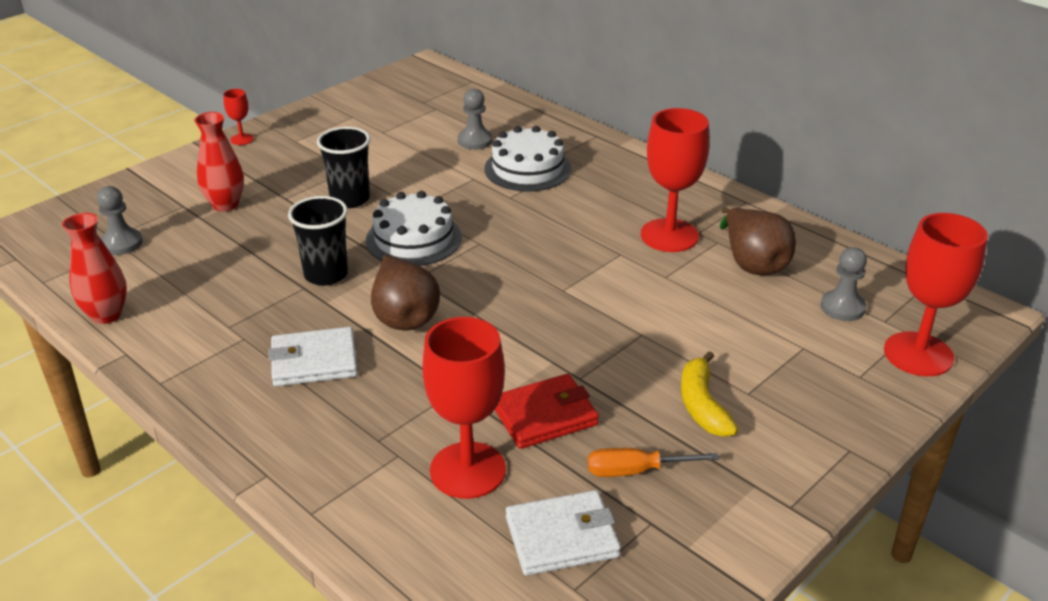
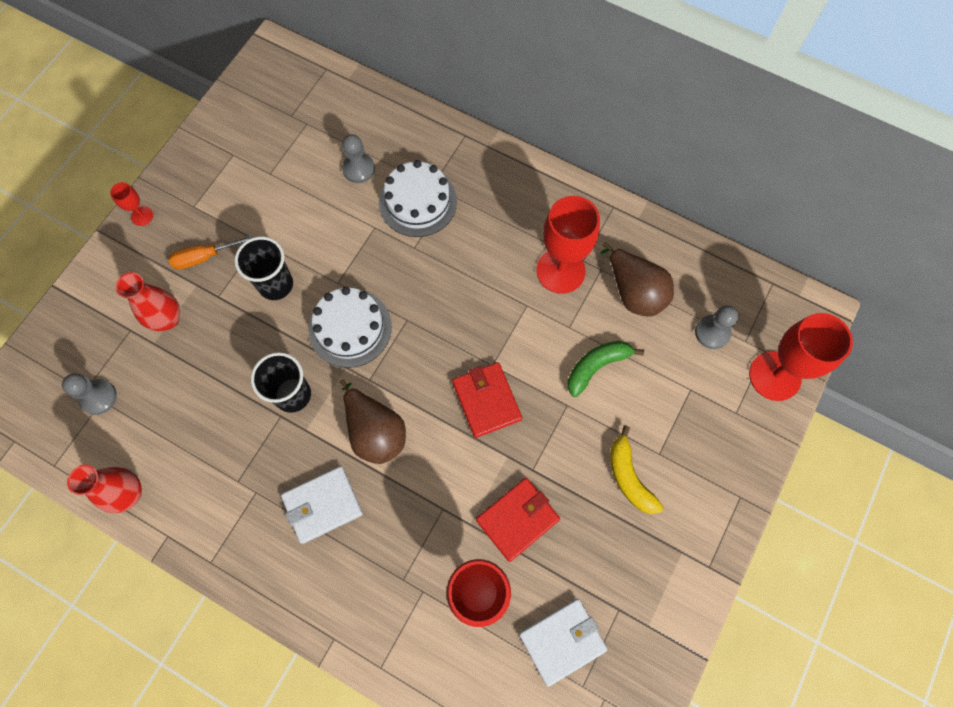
camera: 15 degrees left, 35 degrees up
orange screwdriver [588,448,719,477] -> orange screwdriver moved to [169,235,253,270]
none -> red wallet [452,362,522,438]
none -> green banana [568,341,644,397]

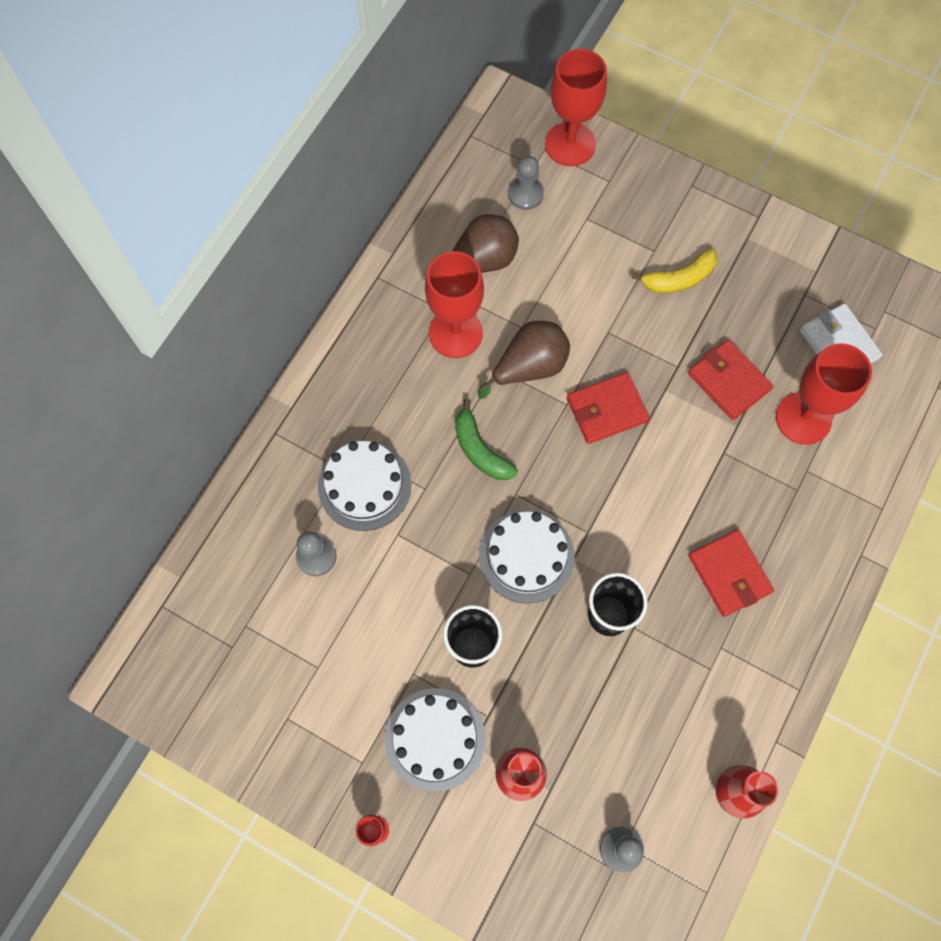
camera: 90 degrees left, 0 degrees up
orange screwdriver [169,235,253,270] -> white cake [385,688,486,792]
white wallet [281,466,363,544] -> red wallet [689,530,774,617]
brown pear [340,379,406,464] -> brown pear moved to [478,321,570,399]
green banana [568,341,644,397] -> green banana moved to [455,399,518,480]

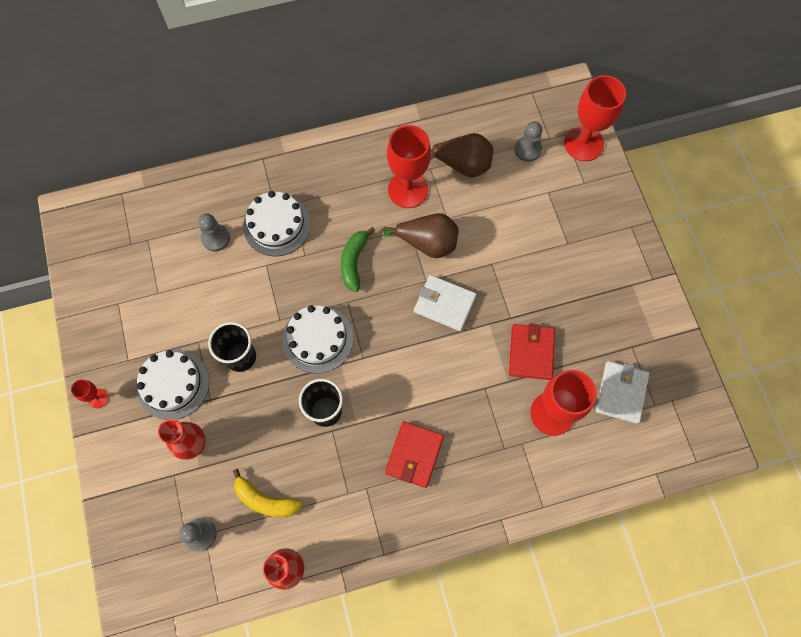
camera: 45 degrees right, 0 degrees up
red wallet [567,372,650,444] -> white wallet [414,275,477,331]
yellow banana [631,248,718,293] -> yellow banana moved to [233,469,302,517]

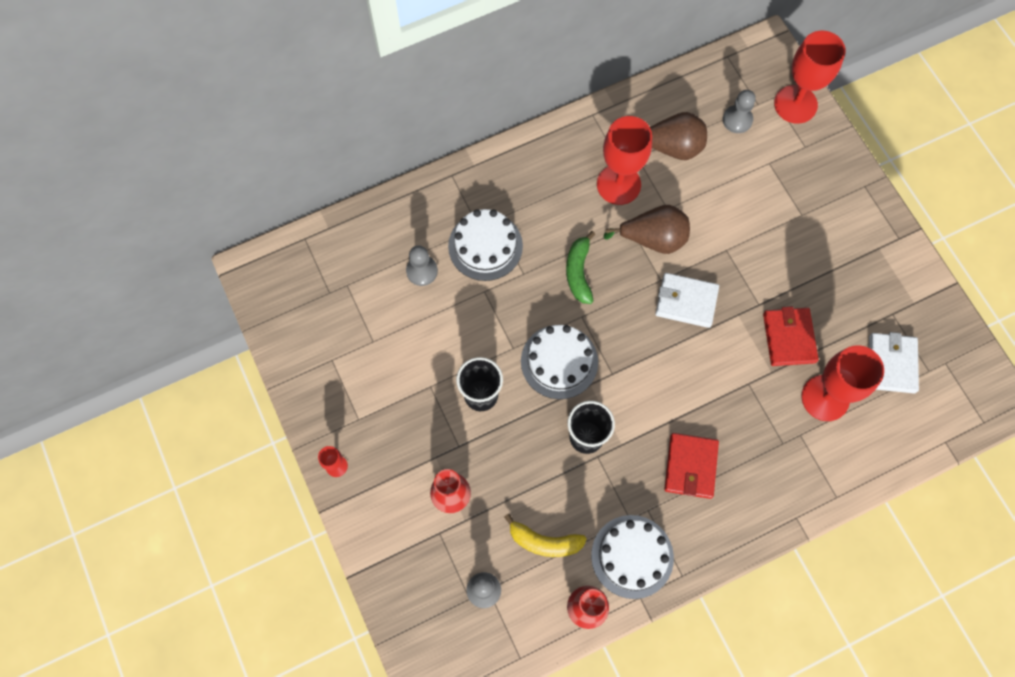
camera: 10 degrees left, 0 degrees up
white cake [137,349,209,420] -> white cake moved to [591,515,674,599]

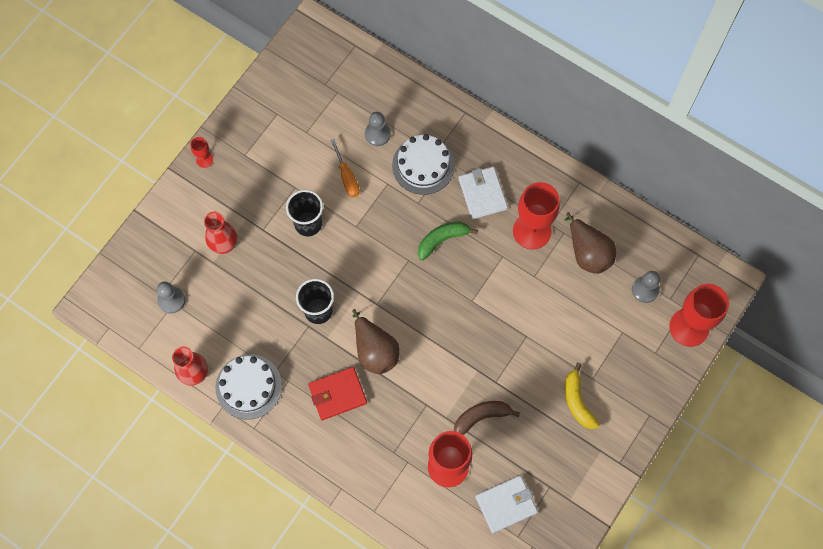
camera: 60 degrees right, 0 degrees up
yellow banana [504,514,587,557] -> yellow banana moved to [565,363,600,429]
white cake [521,325,598,399] -> none
brown pear [604,205,690,254] -> brown pear moved to [352,309,400,374]
white wallet [655,273,719,328] -> white wallet moved to [459,167,508,219]
red wallet [763,306,819,366] -> brown banana [454,401,520,435]
none -> orange screwdriver [330,139,360,197]

